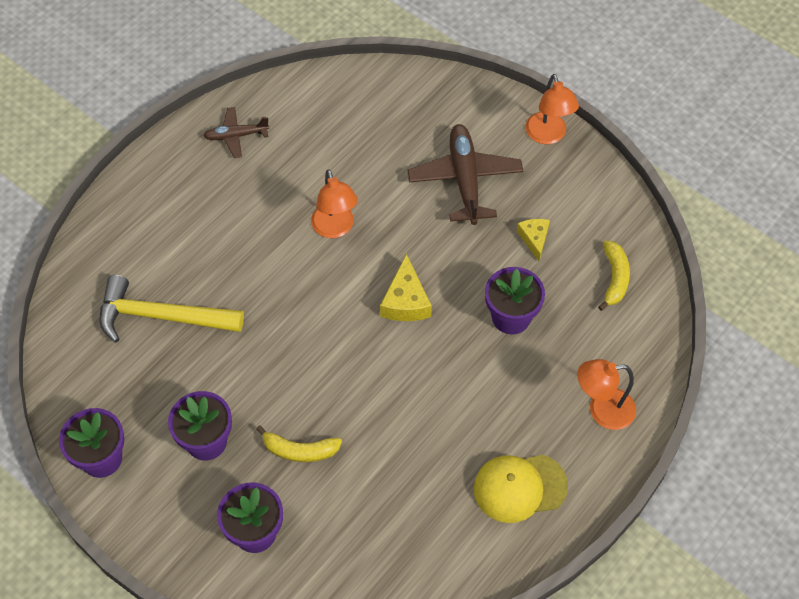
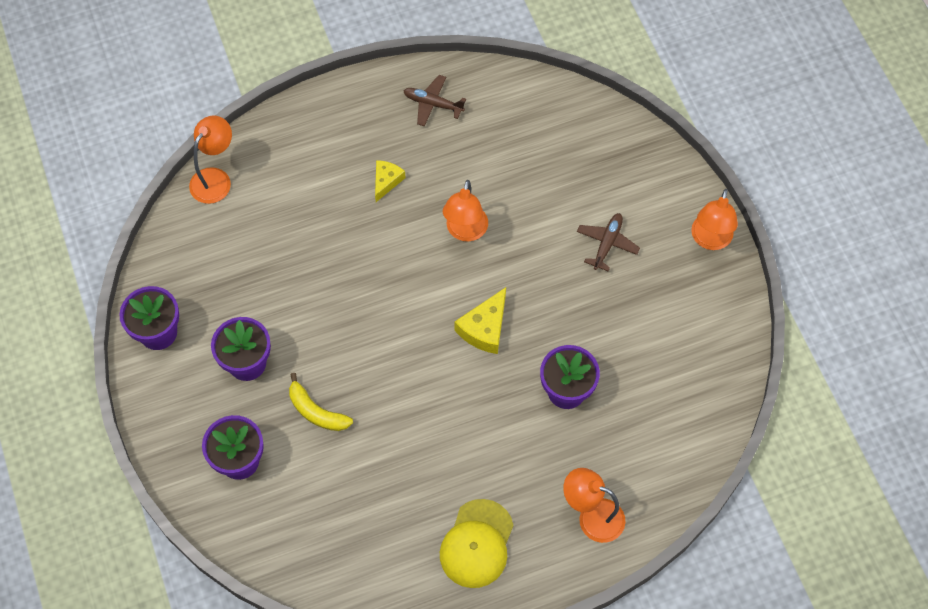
camera: 30 degrees right, 5 degrees up
yellow hammer [99,275,244,343] -> none
brown plane [407,124,523,225] -> brown plane [577,213,640,271], size x0.56
yellow cap [474,455,568,523] -> yellow cap turned 90 degrees counterclockwise [440,499,514,588]
yellow cheese [517,219,550,261] -> yellow cheese moved to [375,160,405,202]
yellow banana [598,240,630,311] -> none
none -> orange lamp [189,115,232,204]

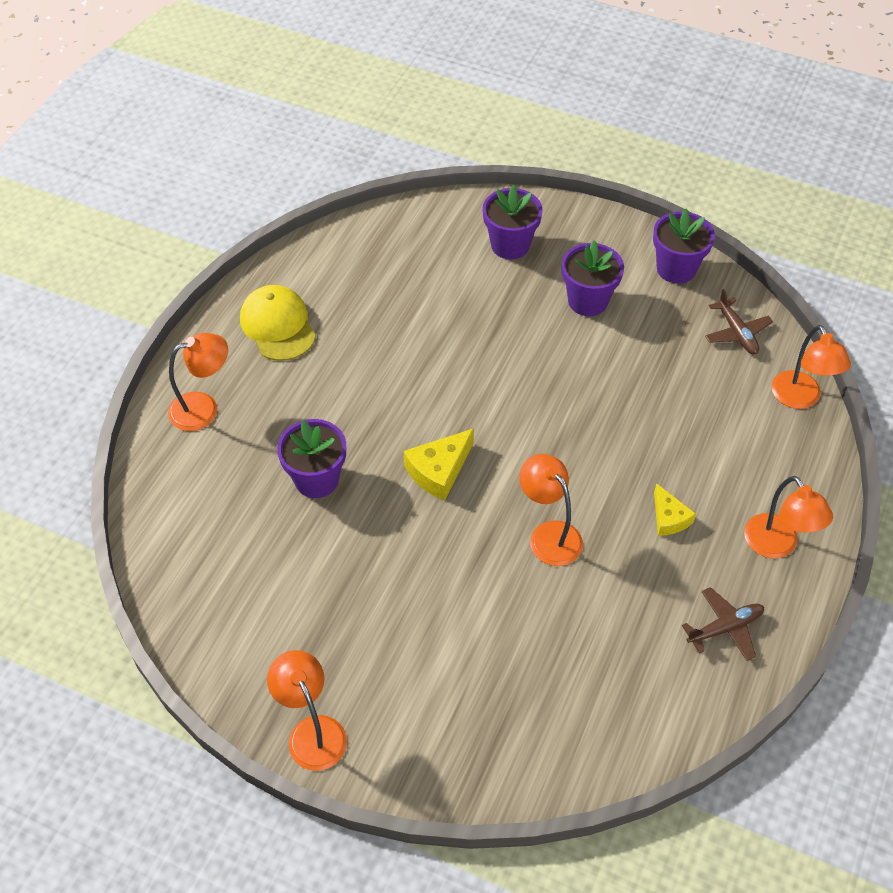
camera: 135 degrees right, 10 degrees down
yellow banana [289,373,353,431] -> none
yellow cheese [455,287,506,354] -> yellow cheese turned 120 degrees counterclockwise [404,428,474,501]
brown plane [577,213,640,271] -> brown plane moved to [705,289,773,355]
none -> orange lamp [744,476,833,558]

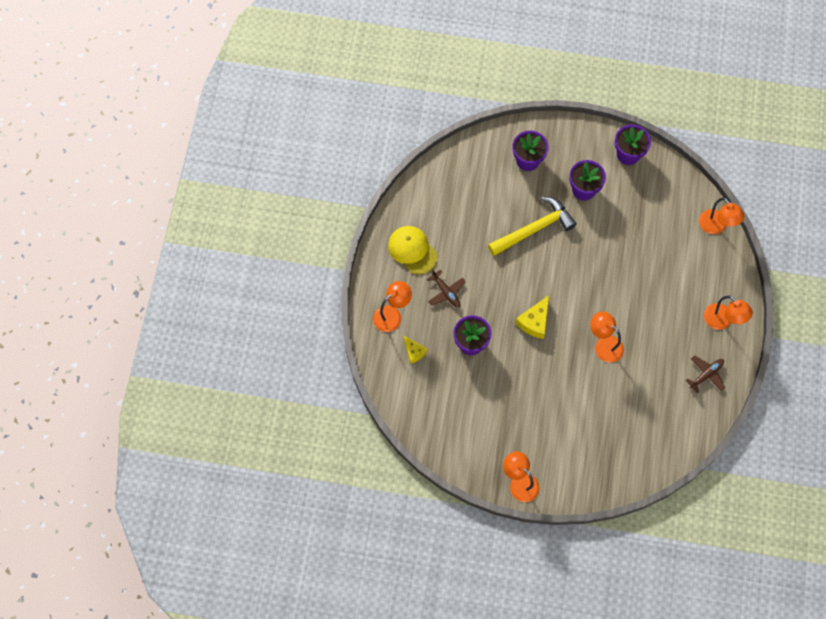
camera: 15 degrees left, 15 degrees up
yellow cheese [654,483,696,536] -> yellow cheese moved to [403,335,428,364]
brown plane [705,289,773,355] -> brown plane moved to [427,270,466,308]
none -> yellow hammer [488,196,577,256]

